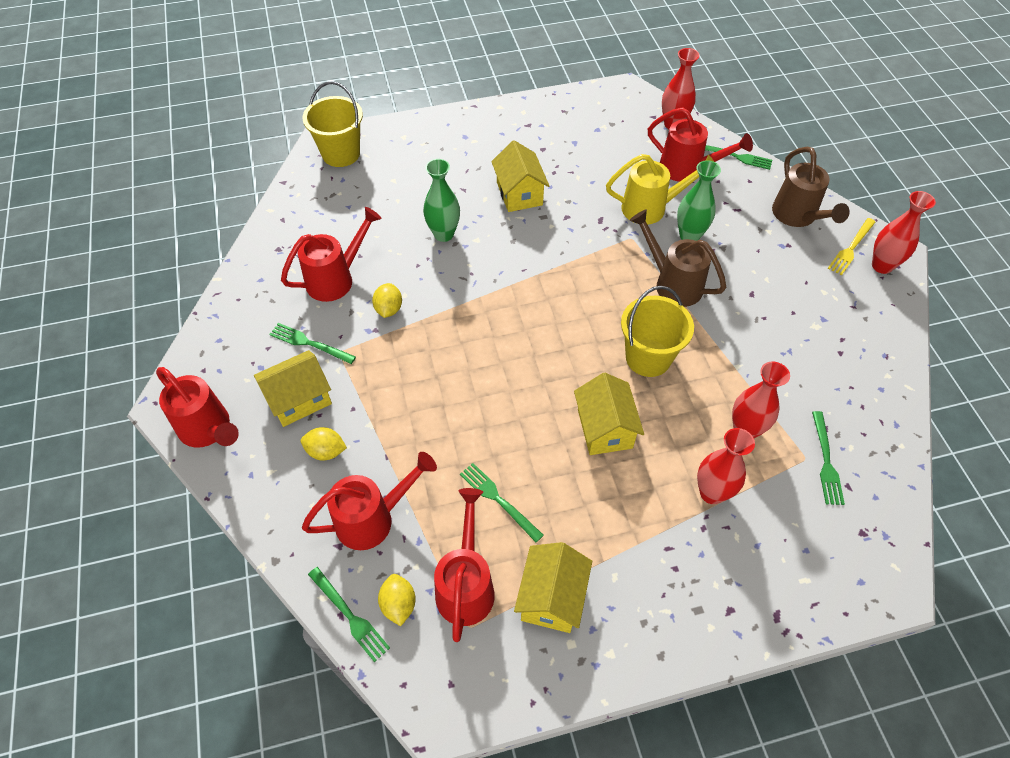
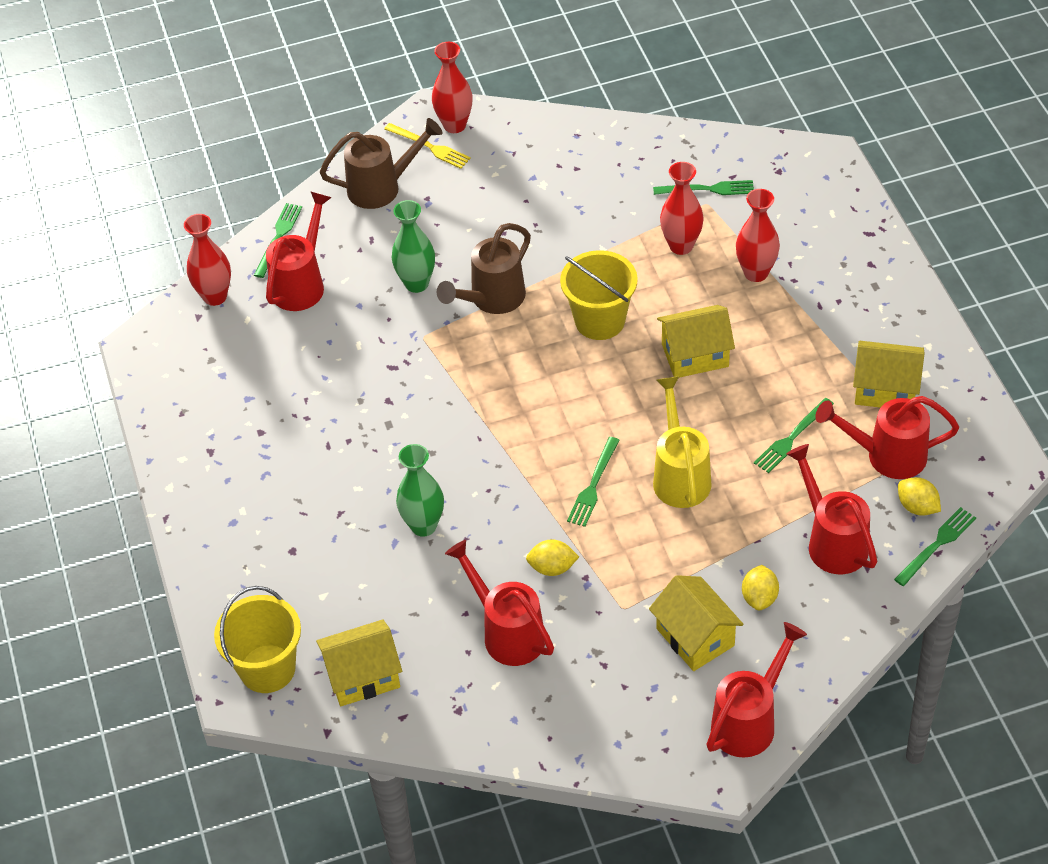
camera: 90 degrees left, 5 degrees down
green fork [269,323,356,364] -> green fork moved to [567,437,620,527]
yellow lemon [378,574,416,626] -> yellow lemon turned 60 degrees clockwise [898,477,941,516]
yellow house [491,140,549,212] -> yellow house moved to [316,619,402,706]
yellow watering can [606,154,714,225] -> yellow watering can moved to [653,376,711,508]

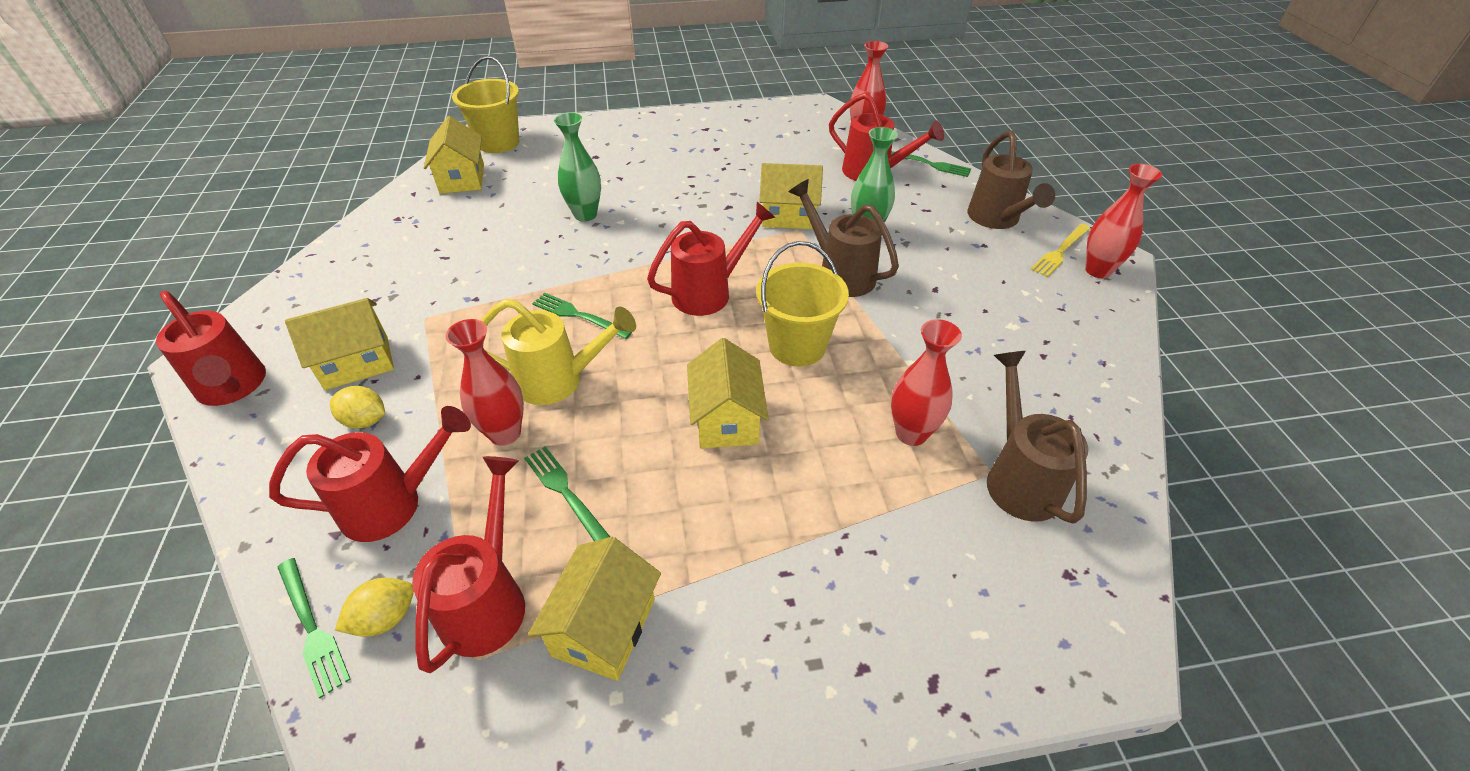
camera: 95 degrees right, 5 degrees down
red watering can [445,540,554,666] -> red watering can moved to [647,202,775,316]
yellow lemon [526,539,579,576] -> none
green fork [653,180,754,195] -> brown watering can [987,351,1088,524]
red vase [736,189,780,282] -> red vase moved to [446,319,524,446]
none -> yellow house [759,163,823,229]

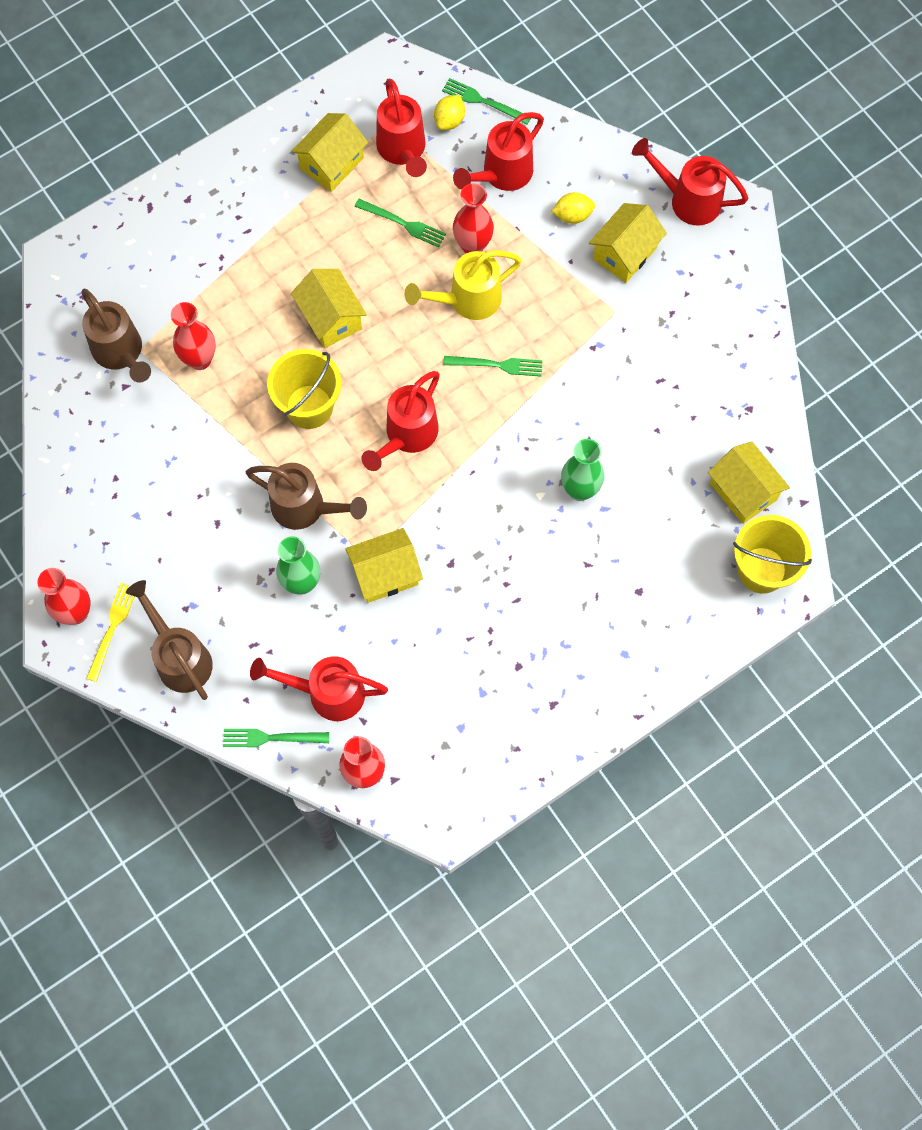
camera: 155 degrees right, 25 degrees up
yellow house [528,537,661,681] -> yellow house turned 45 degrees clockwise [291,113,368,192]

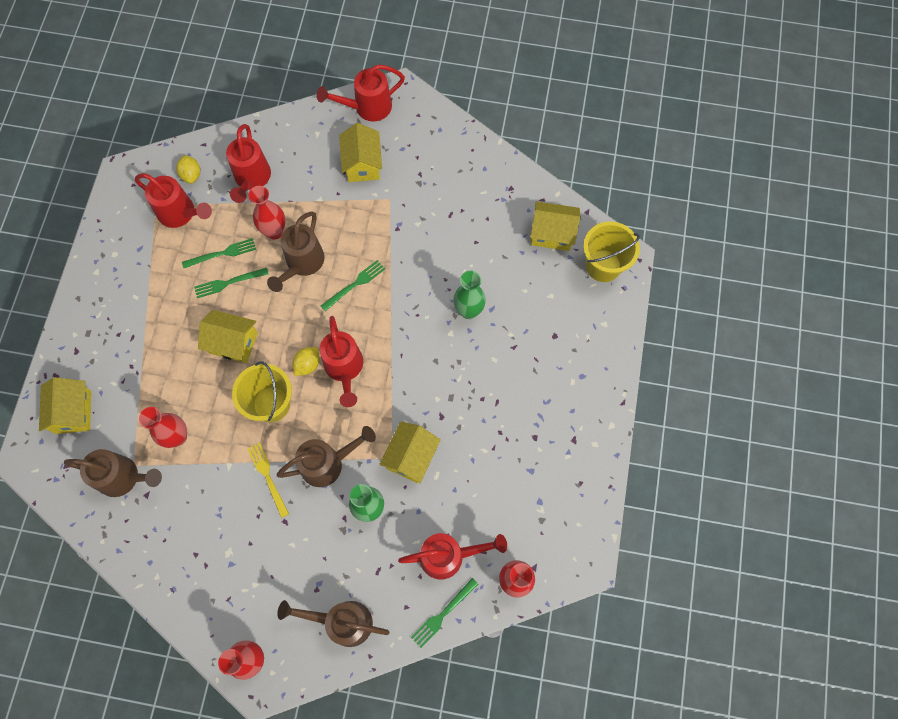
camera: 45 degrees left, 0 degrees up
yellow fork [86,583,135,682] -> yellow fork moved to [247,442,289,518]
red watering can [250,656,388,721] -> red watering can turned 150 degrees counterclockwise [398,533,507,580]
yellow house [291,113,368,192] -> yellow house moved to [39,377,91,434]
yellow watering can [404,250,522,320] -> brown watering can [267,211,325,292]
green fork [442,78,531,124] -> green fork moved to [194,268,269,298]
yellow lemon [551,192,595,224] -> yellow lemon moved to [292,347,319,376]

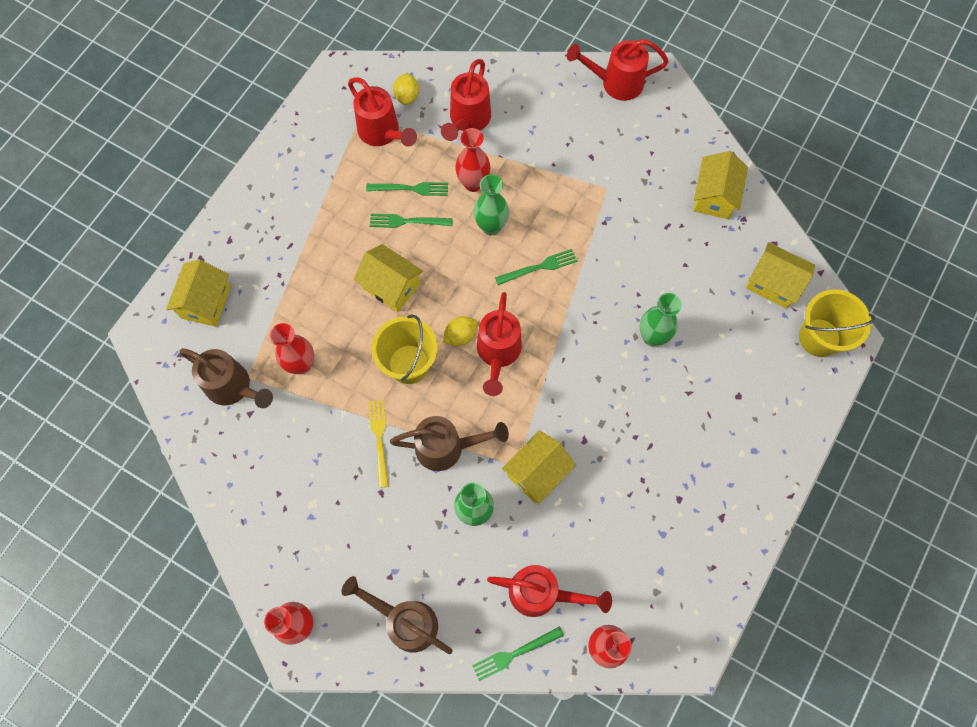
camera: 20 degrees right, 0 degrees up
brown watering can [267,211,325,292] -> green vase [473,174,509,236]
yellow house [339,123,382,182] -> yellow house moved to [693,151,748,219]

